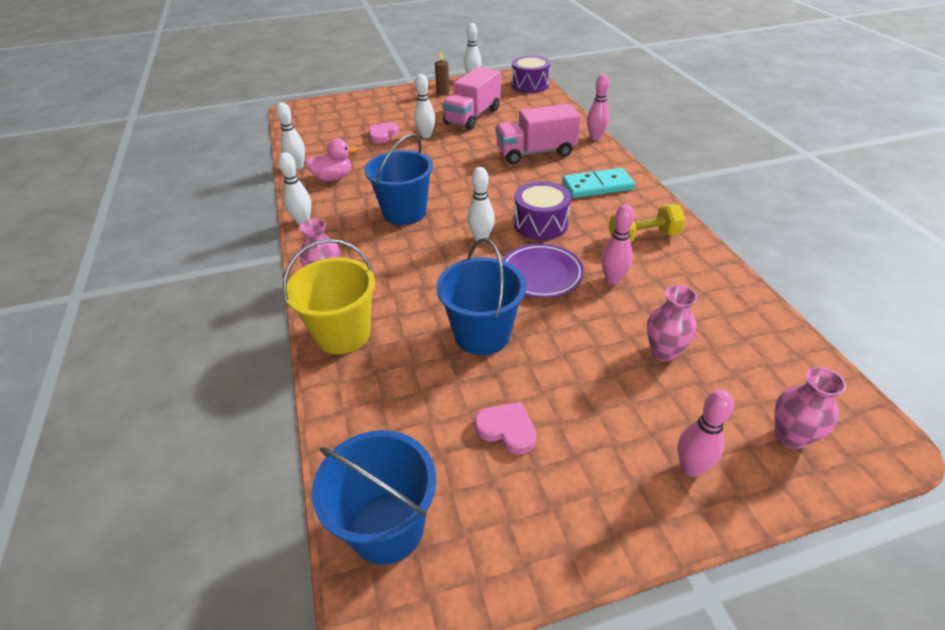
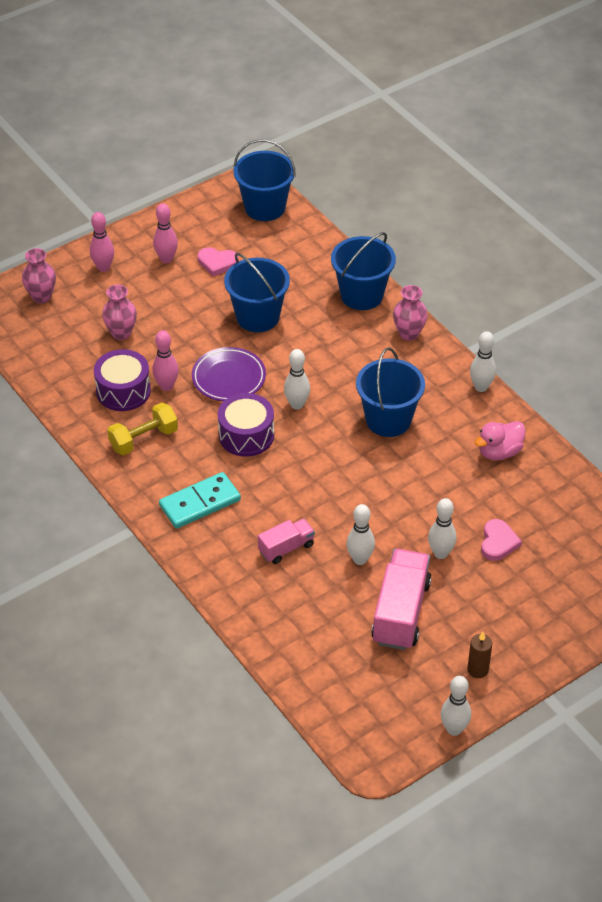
camera: 160 degrees right, 5 degrees up
white bowling pin [276,102,305,169] -> white bowling pin moved to [347,504,375,565]
yellow bucket [283,239,375,354] -> blue bucket [331,232,396,310]
pink truck [496,104,581,164] -> pink truck [258,519,315,564], size x0.56
purple drum [511,55,551,93] -> purple drum moved to [94,349,151,411]
pink bowling pin [587,74,609,140] -> pink bowling pin moved to [153,203,178,263]

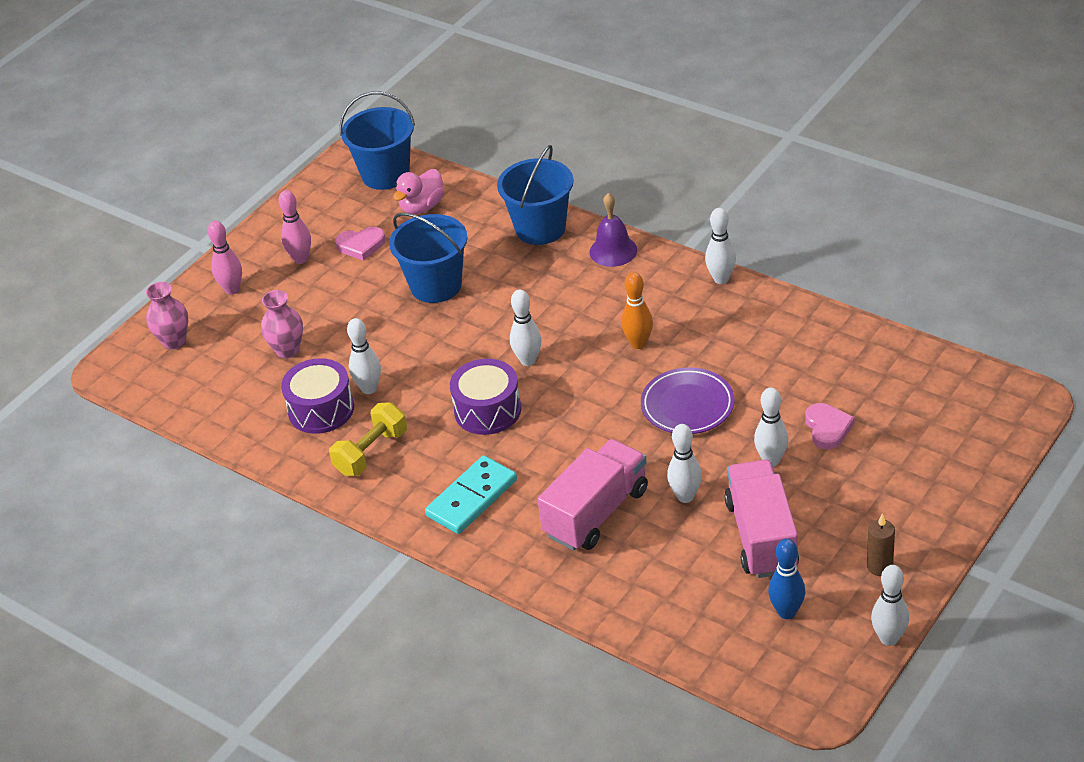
camera: 15 degrees left, 5 degrees down
pink bowling pin [152,331,179,391] -> white bowling pin [347,318,381,394]
purple plate [192,347,266,401] -> purple plate moved to [641,367,735,434]
pink truck [258,519,315,564] -> pink truck [538,439,648,551], size x1.79
blue bucket [356,347,425,437] -> orange bowling pin [621,272,653,349]
pink vase [393,285,428,341] -> purple bell [589,193,637,267]
pink duck [475,421,526,460] -> pink duck moved to [393,169,444,214]
none -> blue bowling pin [768,539,806,619]

